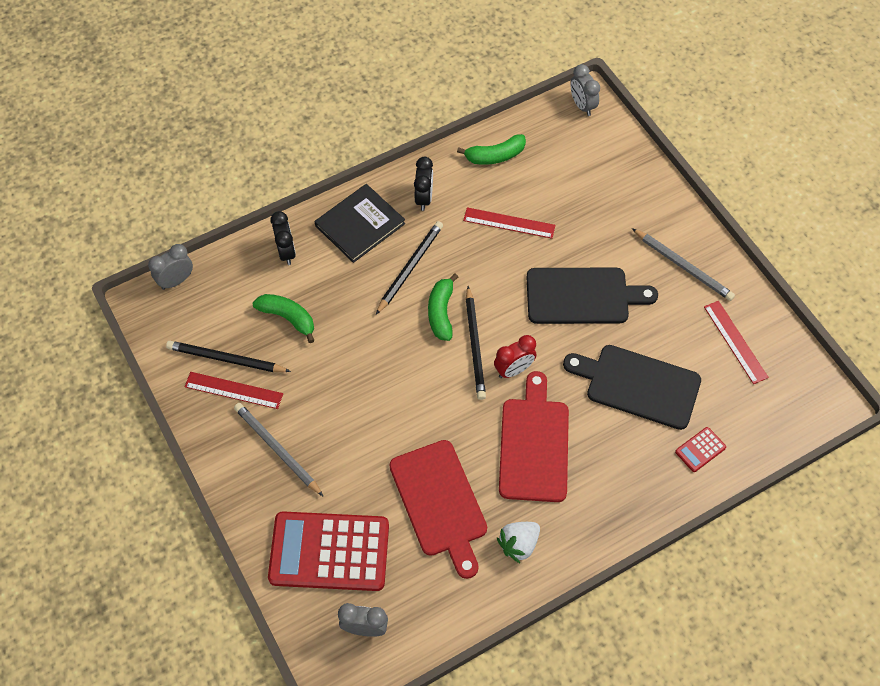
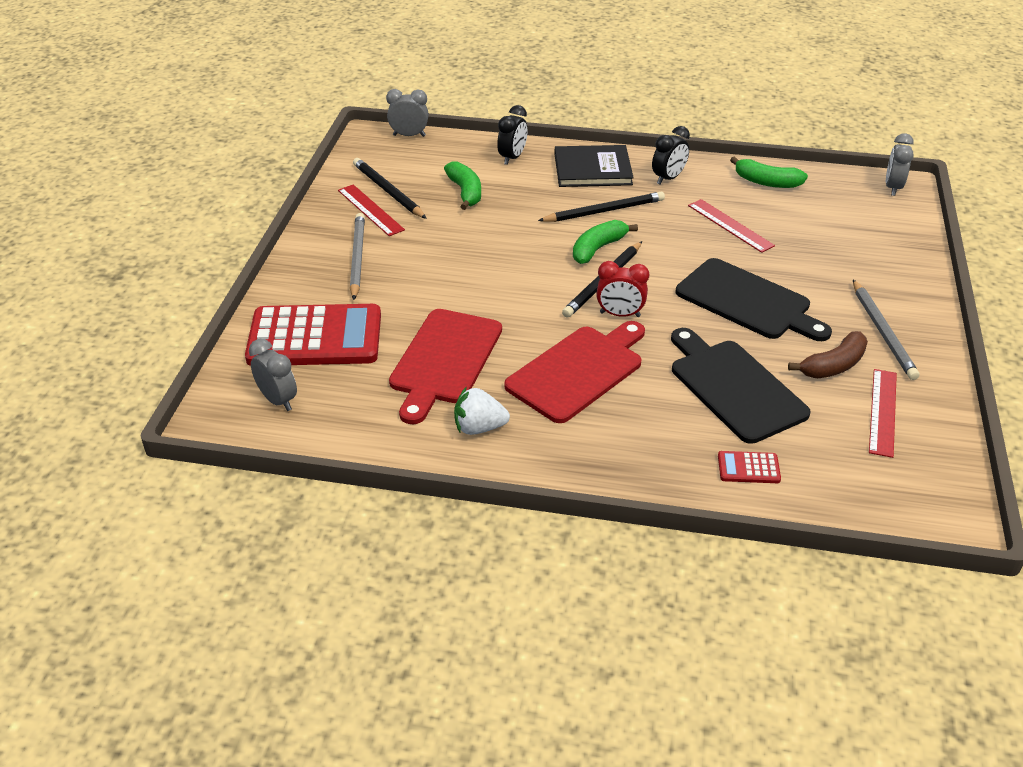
camera: 40 degrees right, 20 degrees down
red calculator [268,511,389,591] -> red calculator turned 135 degrees clockwise [245,304,381,366]
none -> brown banana [788,331,868,378]

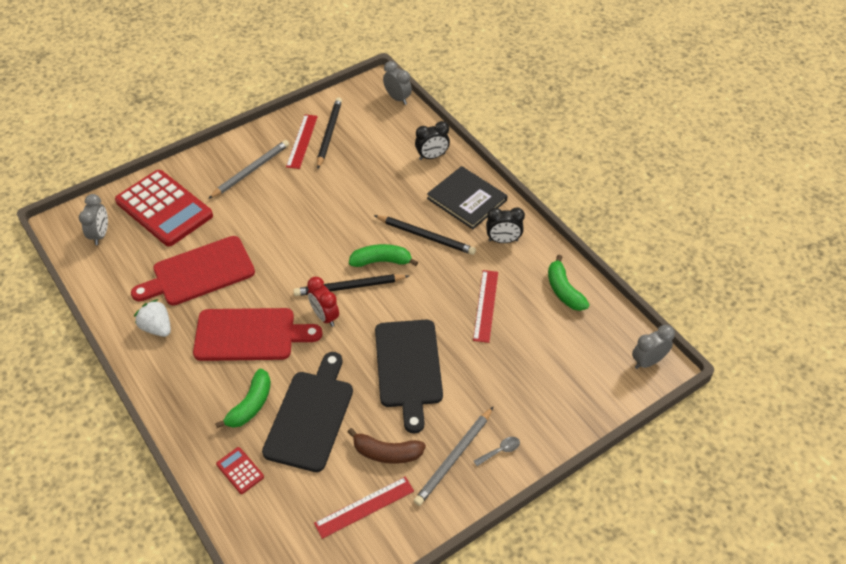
camera: 45 degrees right, 10 degrees up
green banana [444,161,481,210] -> green banana moved to [215,369,271,428]
none -> grey spoon [474,437,520,466]

